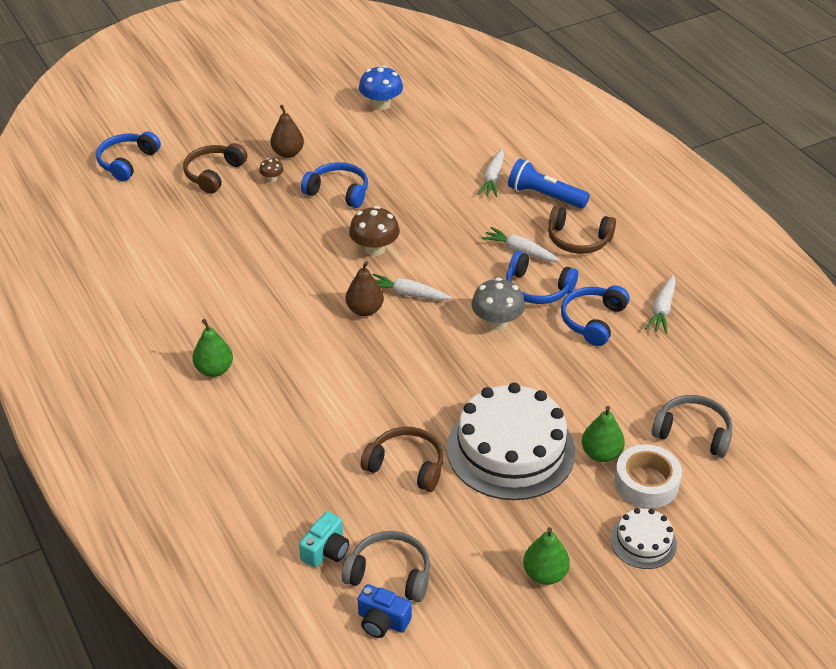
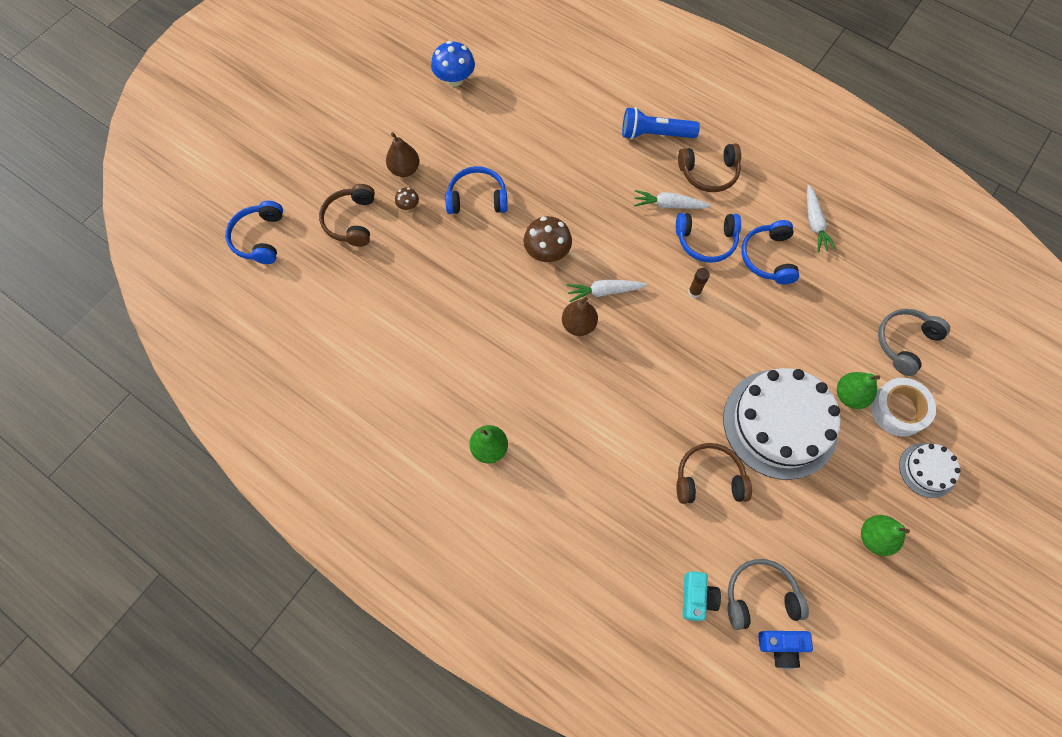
camera: 25 degrees left, 25 degrees up
grey mushroom [471,278,525,331] -> brown glue stick [688,268,710,298]
white carrot [478,149,504,197] -> none
grey headphones [652,395,732,457] -> grey headphones turned 45 degrees counterclockwise [878,309,950,376]

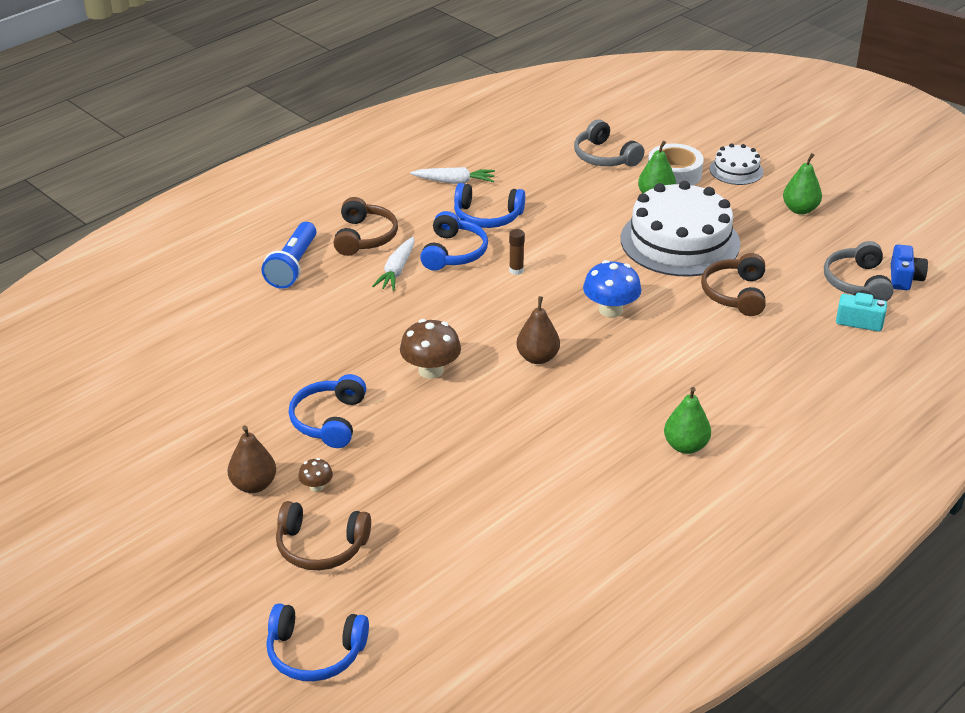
camera: 80 degrees left, 30 degrees down
blue mushroom [431,41,475,87] -> blue mushroom moved to [583,260,642,317]
white carrot [567,279,648,302] -> none

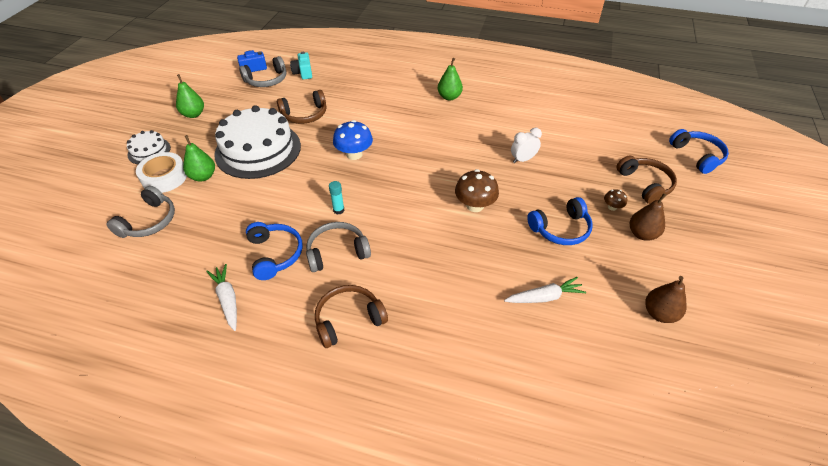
camera: 120 degrees left, 10 degrees up
blue flashlight [261,222,317,289] -> none
white carrot [372,237,414,291] -> white carrot moved to [504,277,586,303]
blue headphones [420,211,488,271] -> grey headphones [306,222,371,272]
brown glue stick [509,229,525,275] -> turquoise glue stick [329,181,345,214]
brown pear [516,296,560,364] -> brown pear moved to [645,276,687,323]
none -> white clock [511,128,542,163]

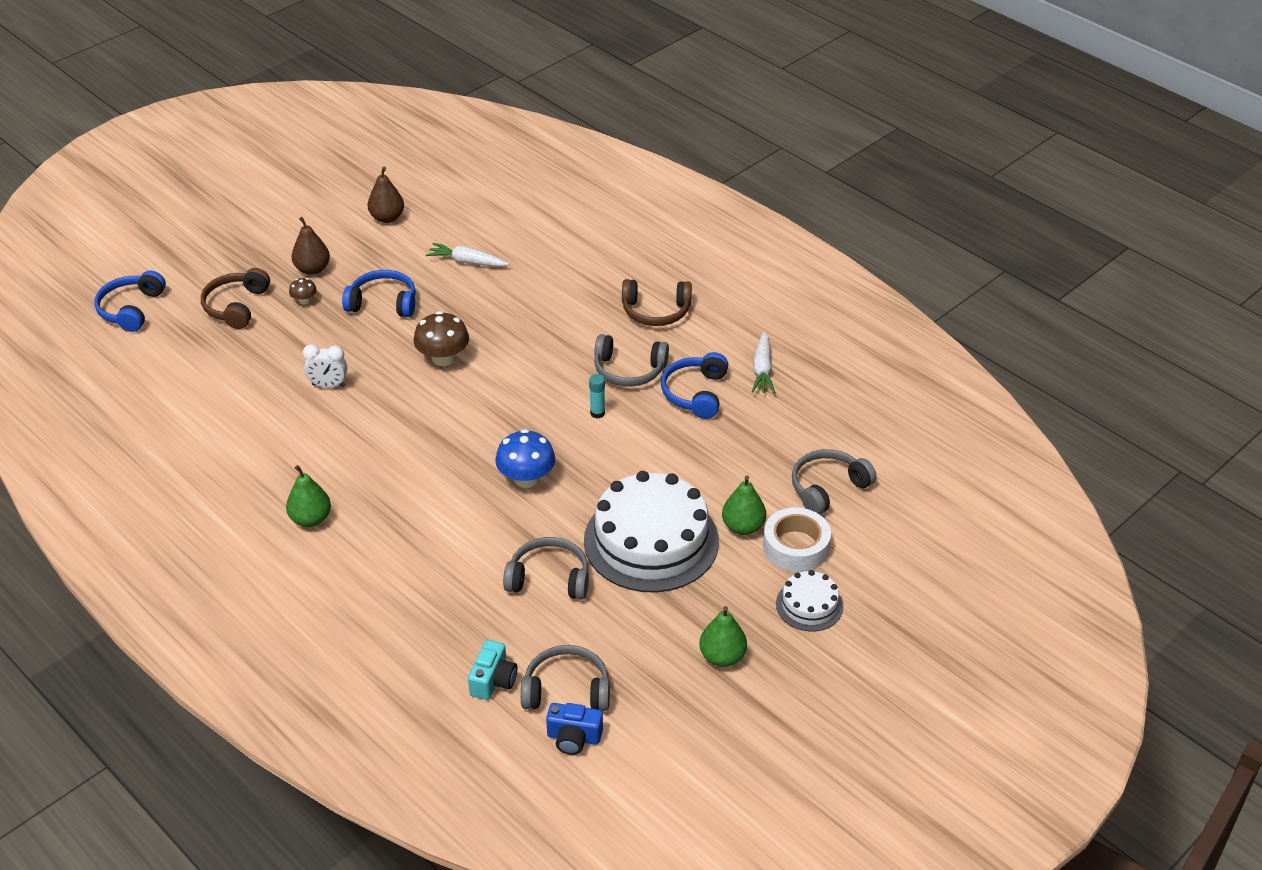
camera: 150 degrees left, 5 degrees down
brown headphones [277,90,326,124] -> grey headphones [503,537,589,600]

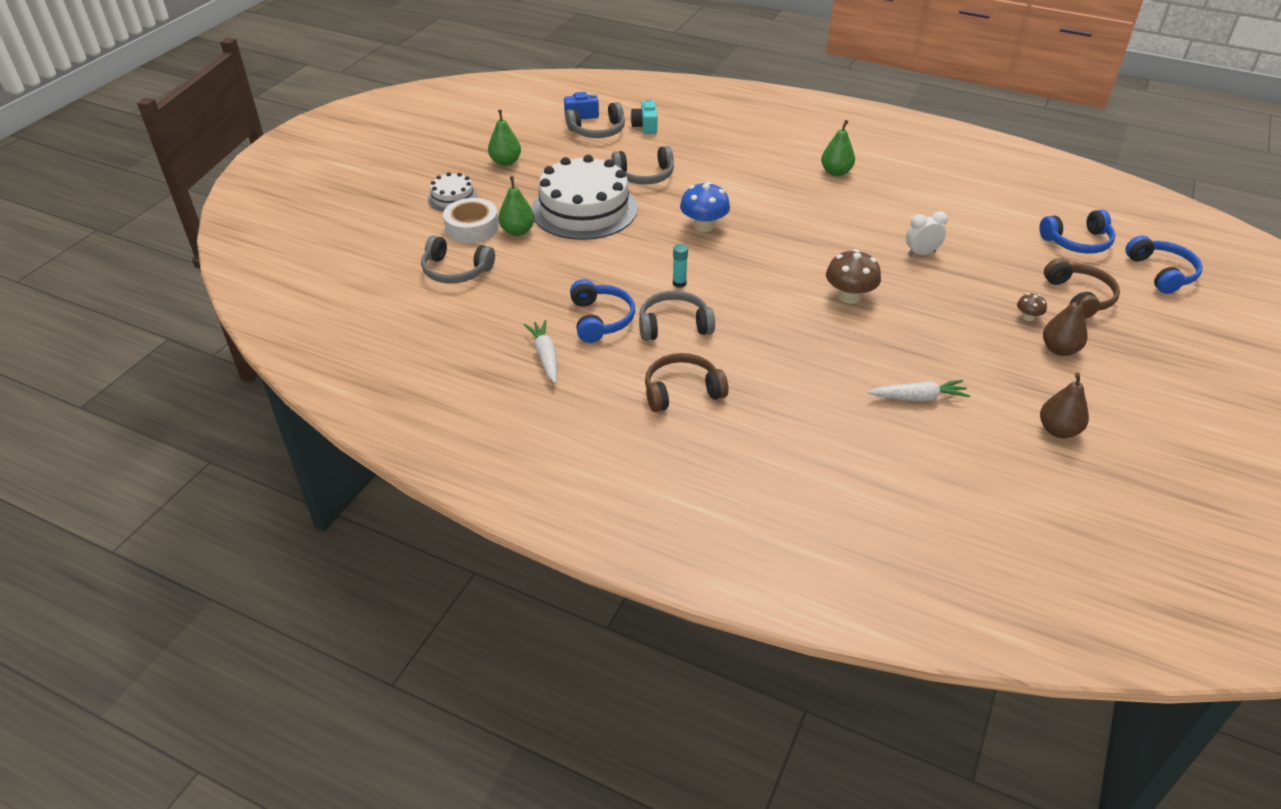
camera: 160 degrees right, 0 degrees up
blue headphones [342,270,416,317] -> blue headphones moved to [1039,210,1115,254]
grey headphones [792,449,877,515] -> grey headphones turned 75 degrees clockwise [421,235,495,284]

